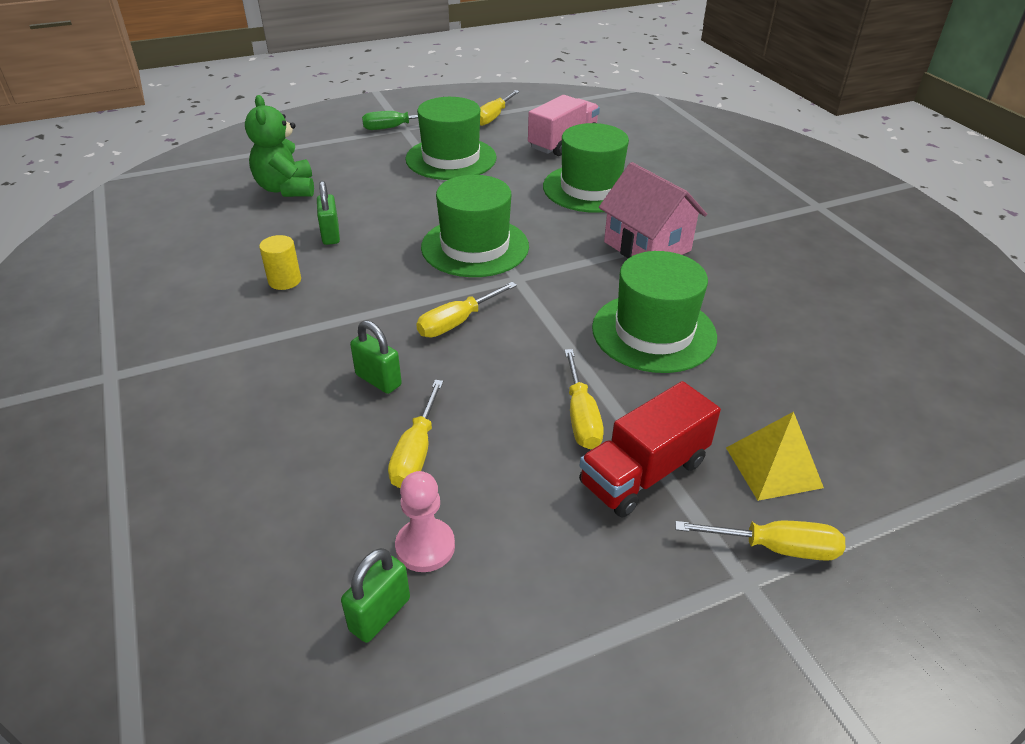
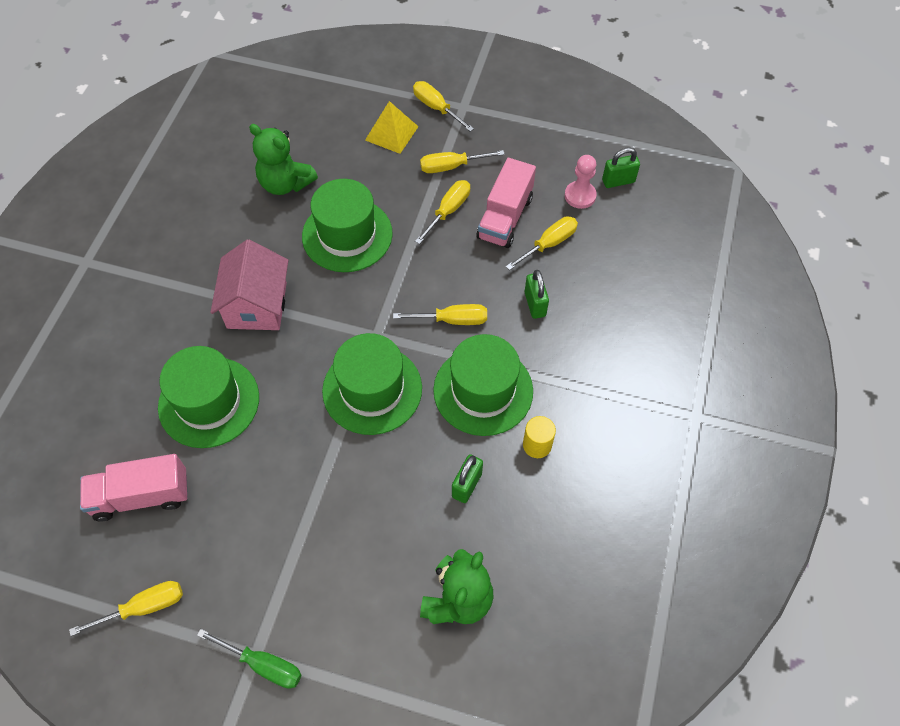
camera: 140 degrees left, 20 degrees up
green hat [405,97,497,180] -> green hat moved to [433,334,533,436]
red truck [579,381,721,517] -> yellow screwdriver [420,150,505,173]
none -> green teddy bear [249,124,318,195]
none -> pink truck [476,158,536,248]

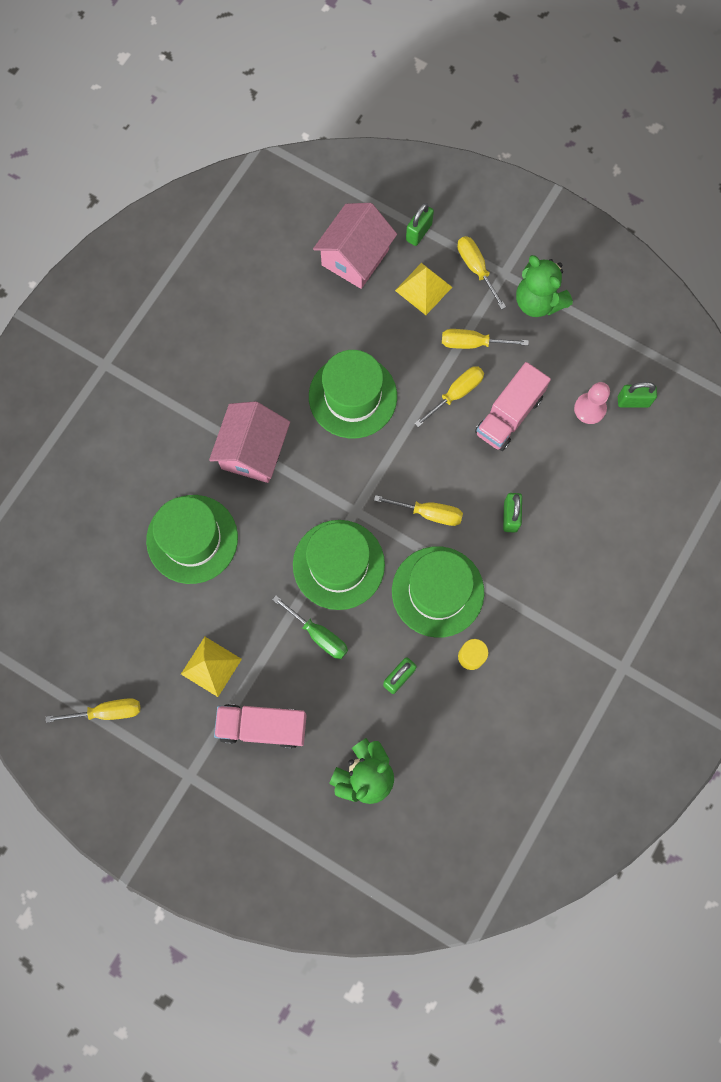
camera: 15 degrees right, 15 degrees up
pink truck [80,454,188,522] -> pink truck moved to [214,704,307,749]
green screwdriver [197,629,302,689] -> green screwdriver moved to [272,595,348,659]
green teddy bear [249,124,318,195] -> green teddy bear moved to [516,255,573,317]
yellow screwdriver [506,216,578,270] -> none
none -> yellow pyramid [181,637,242,697]
none -> pink house [313,203,397,289]
none -> green padlock [406,203,434,246]

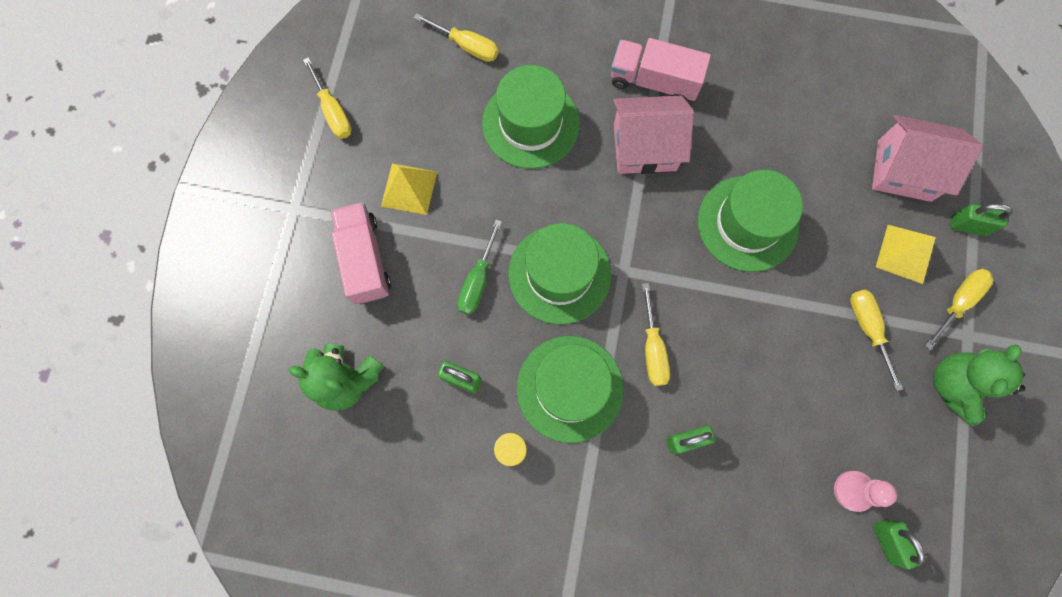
camera: 70 degrees right, 0 degrees up
yellow screwdriver [415,366,484,427] -> yellow screwdriver moved to [414,13,499,62]
pink truck [475,362,551,451] -> pink truck moved to [611,38,711,101]

